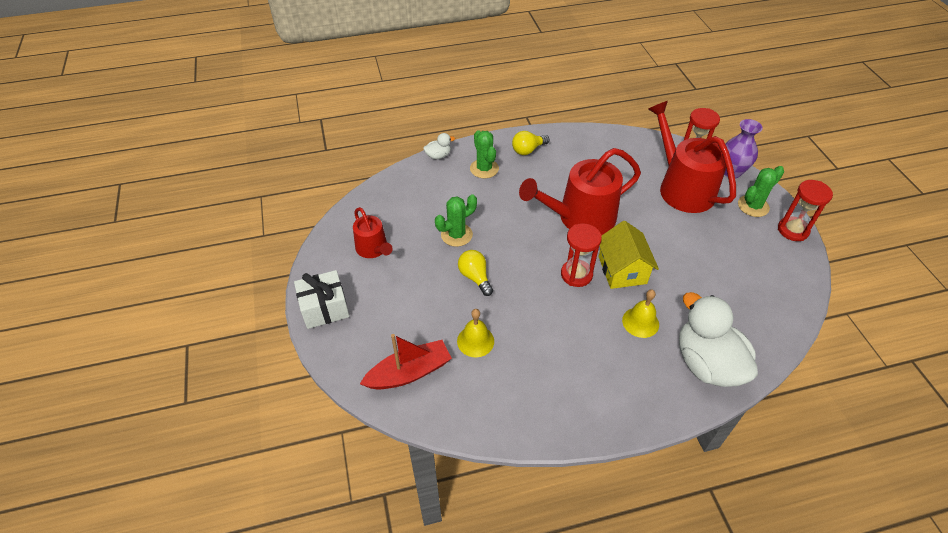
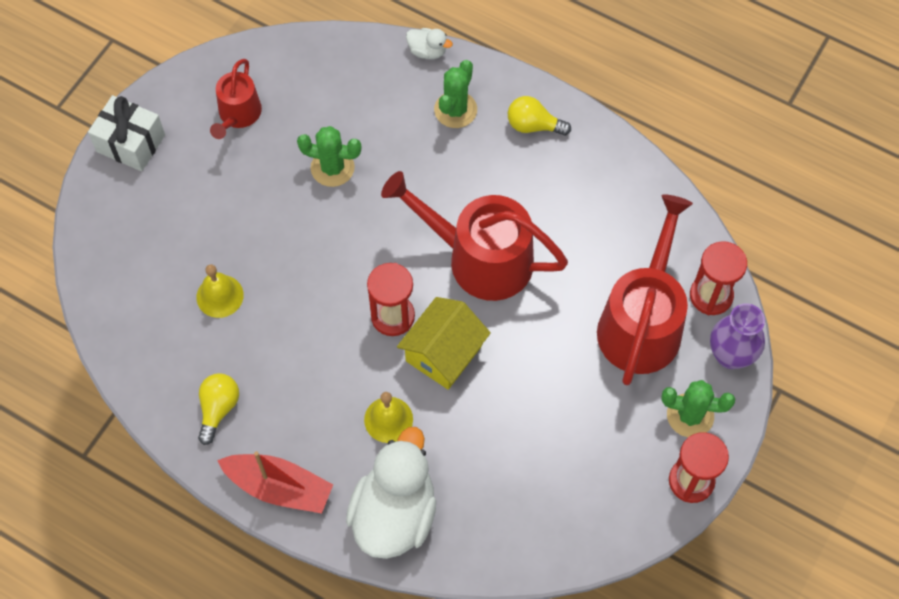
camera: 45 degrees right, 15 degrees up
red boat [360,334,452,390] -> red boat moved to [217,451,333,514]
yellow light bulb [458,250,493,296] -> yellow light bulb moved to [198,373,239,445]

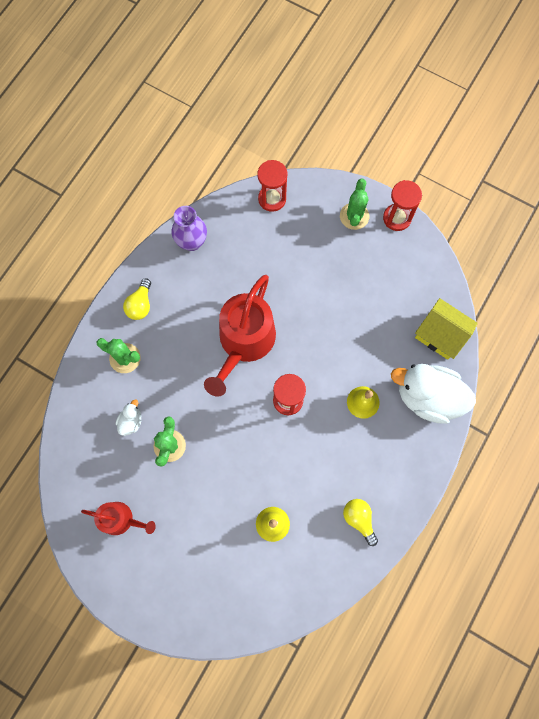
camera: 90 degrees left, 10 degrees up
white gift [88,95,165,171] -> none
yellow light bulb [198,373,239,445] -> yellow light bulb turned 45 degrees clockwise [343,499,378,546]
red boat [217,451,333,514] -> none
yellow house [397,297,491,390] -> yellow house moved to [415,298,478,360]
white duck [406,28,453,59] -> white duck moved to [116,399,141,436]
red watering can [597,194,693,385] -> none
purple vase [710,303,765,369] -> purple vase moved to [172,206,207,251]

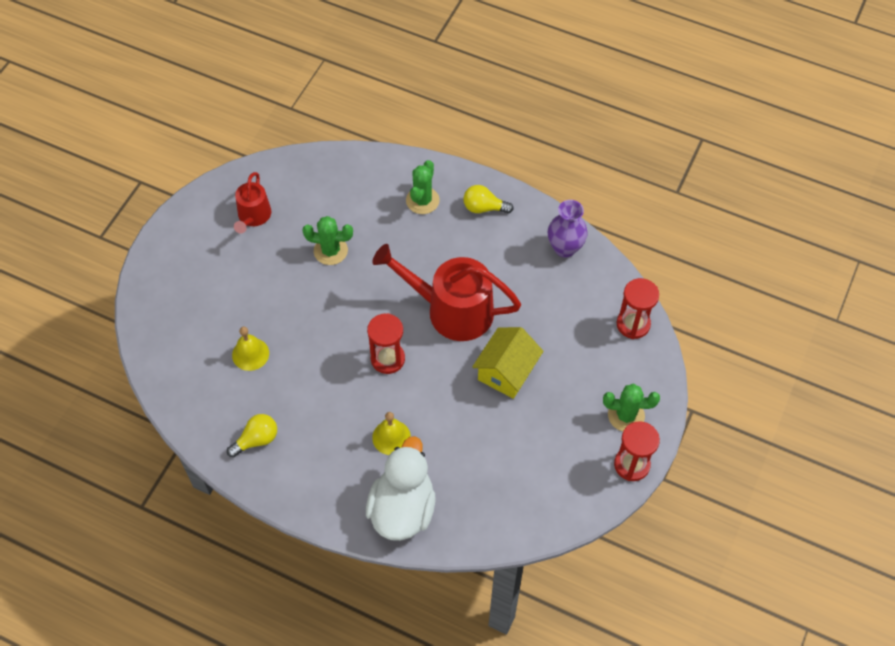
camera: 85 degrees right, 15 degrees down
white duck [116,399,141,436] -> none
yellow house [415,298,478,360] -> yellow house moved to [472,327,543,399]

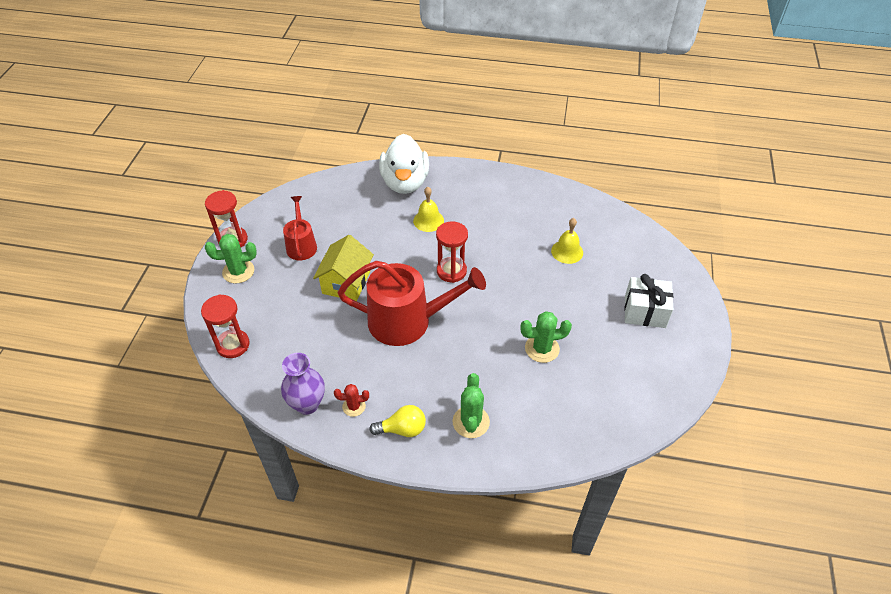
camera: 165 degrees right, 10 degrees down
yellow light bulb [227,414,277,458] -> none
red watering can [234,172,271,233] -> red watering can moved to [283,196,317,260]
none -> red cactus [334,384,369,417]
none -> white gift [624,274,673,328]

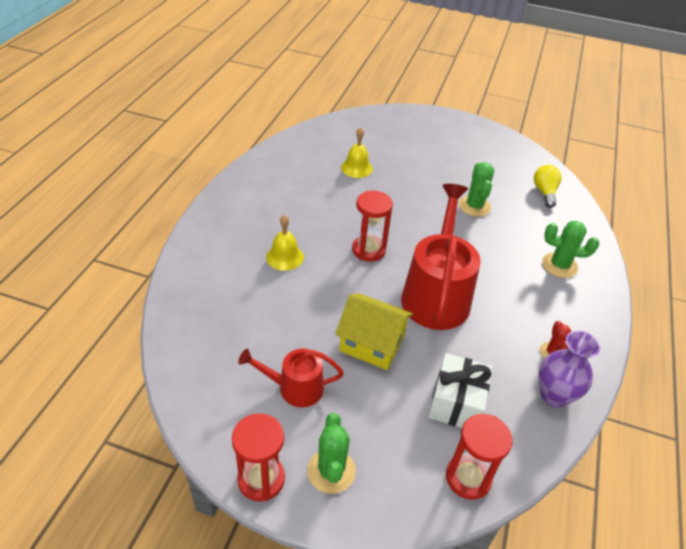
camera: 85 degrees left, 5 degrees down
yellow light bulb [369,405,426,437] -> yellow light bulb moved to [534,165,562,208]
white duck [379,134,429,194] -> none
white gift [624,274,673,328] -> white gift moved to [428,353,492,428]

